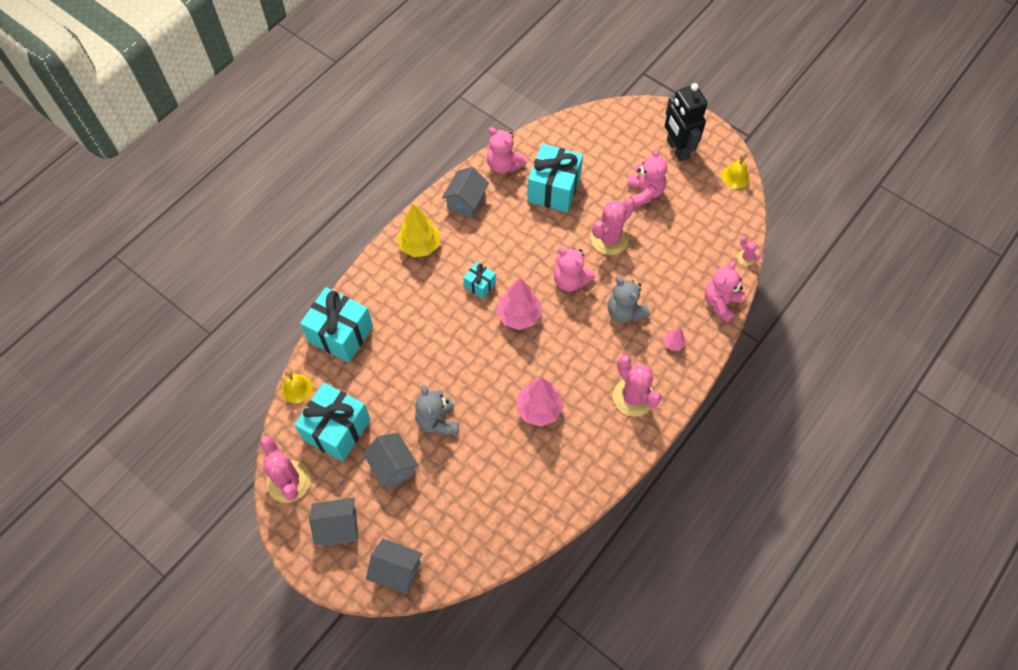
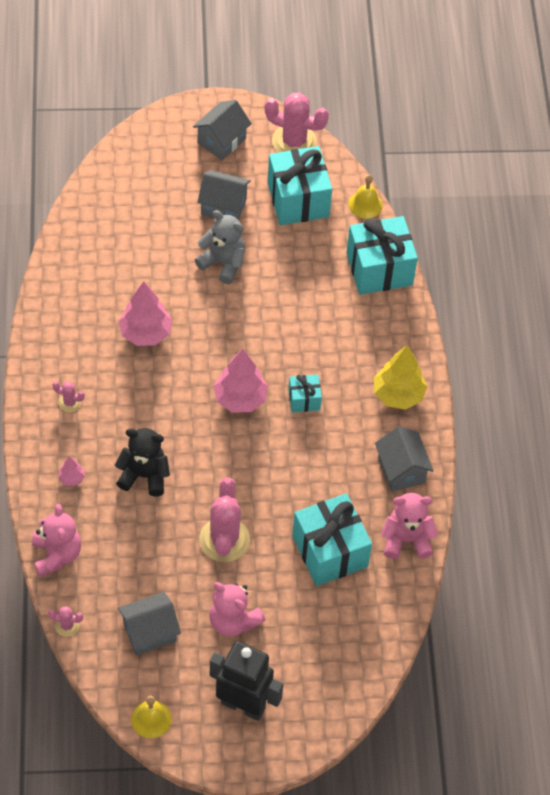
camera: 135 degrees right, 5 degrees down
grey house [366,539,423,594] -> grey house moved to [118,592,181,656]
pink teddy bear [554,247,596,292] -> none
grey teddy bear [608,276,650,323] -> black teddy bear [115,428,170,497]
pink cactus [613,355,662,417] -> pink cactus [52,382,85,412], size x0.46

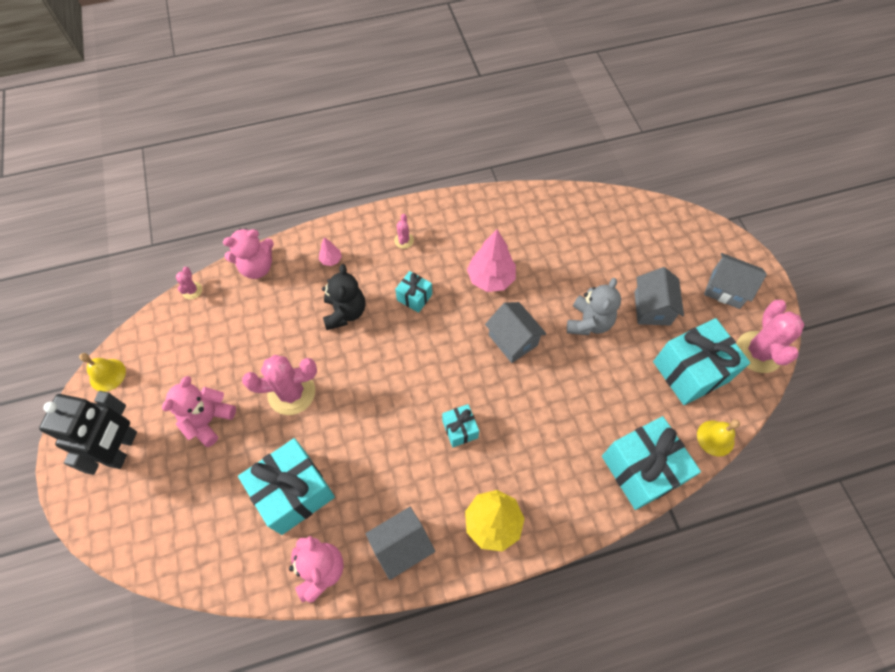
camera: 80 degrees right, 5 degrees up
grey house [118,592,181,656] -> grey house moved to [485,302,547,363]
pink tree [214,349,268,412] -> none
none -> turquoise gift [395,271,432,313]

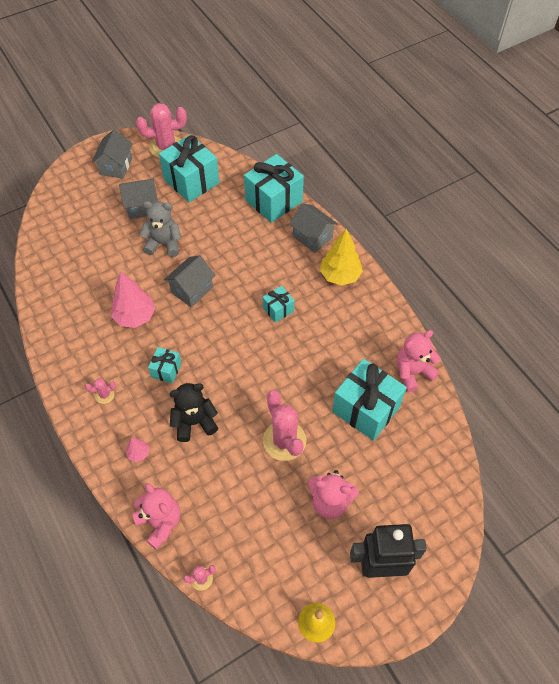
camera: 105 degrees left, 5 degrees down
grey house [366,507,435,580] -> grey house moved to [289,203,338,253]
yellow bell [697,420,740,456] -> none

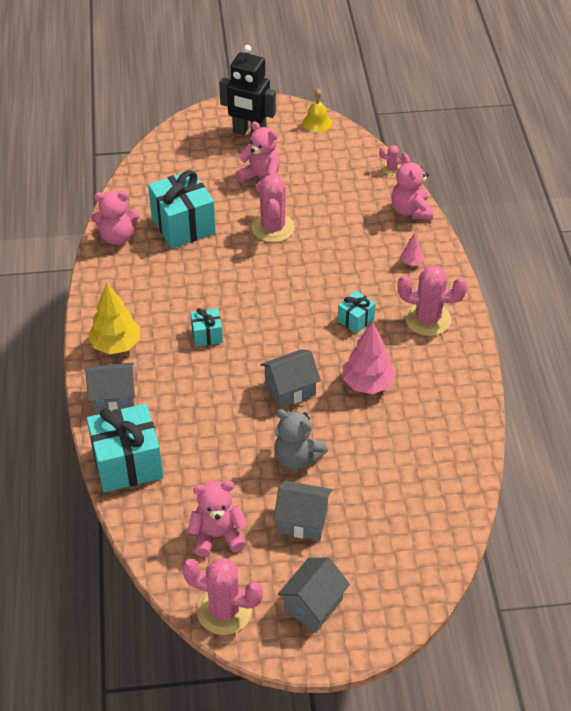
camera: 155 degrees left, 10 degrees down
pink cactus [85,378,116,404] -> pink cactus [398,265,468,336], size x2.16
turquoise gift [159,135,219,202] -> pink teddy bear [188,481,247,557]
black teddy bear [169,383,218,442] -> none
grey house [289,203,338,253] -> grey house turned 75 degrees counterclockwise [85,363,135,414]

